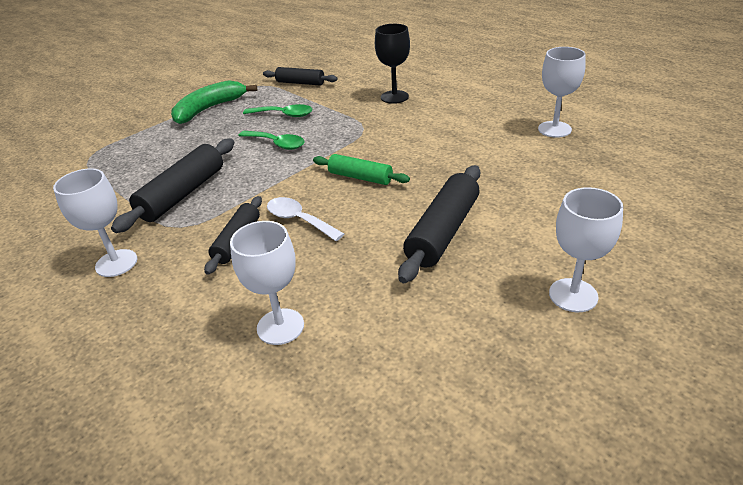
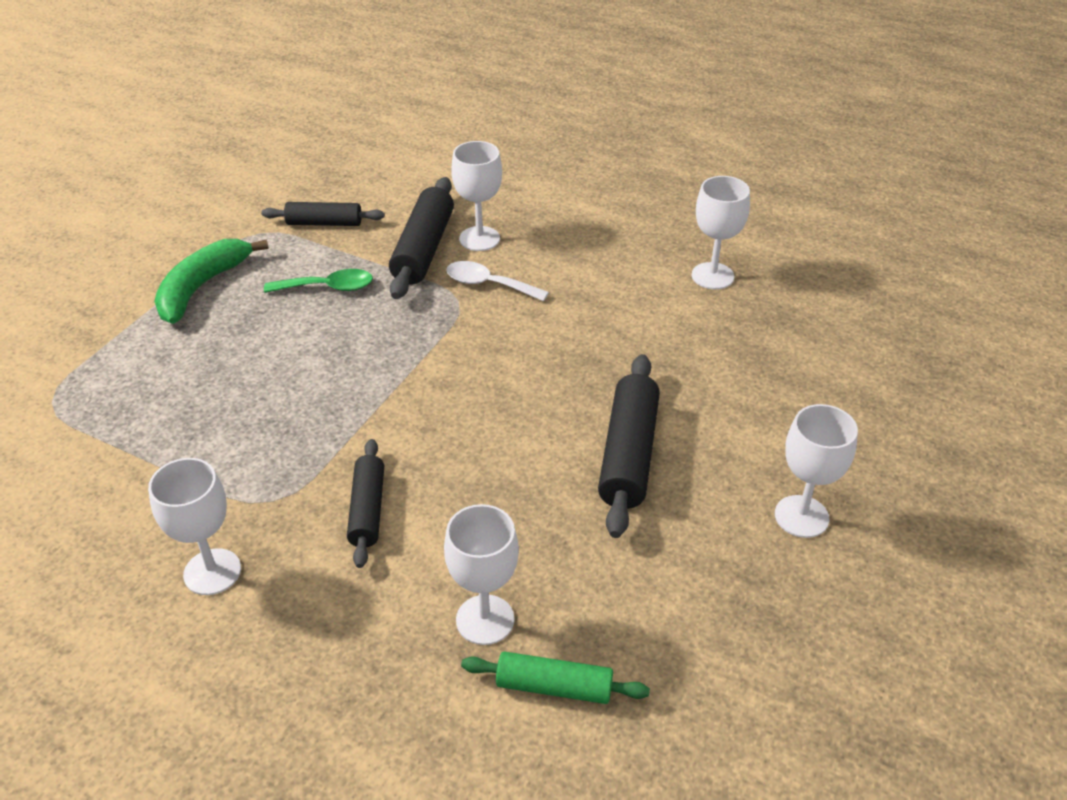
camera: 20 degrees left, 5 degrees up
black rolling pin [111,139,234,233] -> black rolling pin moved to [389,177,454,299]
green spoon [238,131,305,150] -> none
white spoon [267,197,344,241] -> white spoon moved to [446,261,549,301]
green rolling pin [313,154,410,185] -> green rolling pin moved to [461,651,650,704]
black goblet [375,24,410,104] -> white goblet [451,141,502,251]

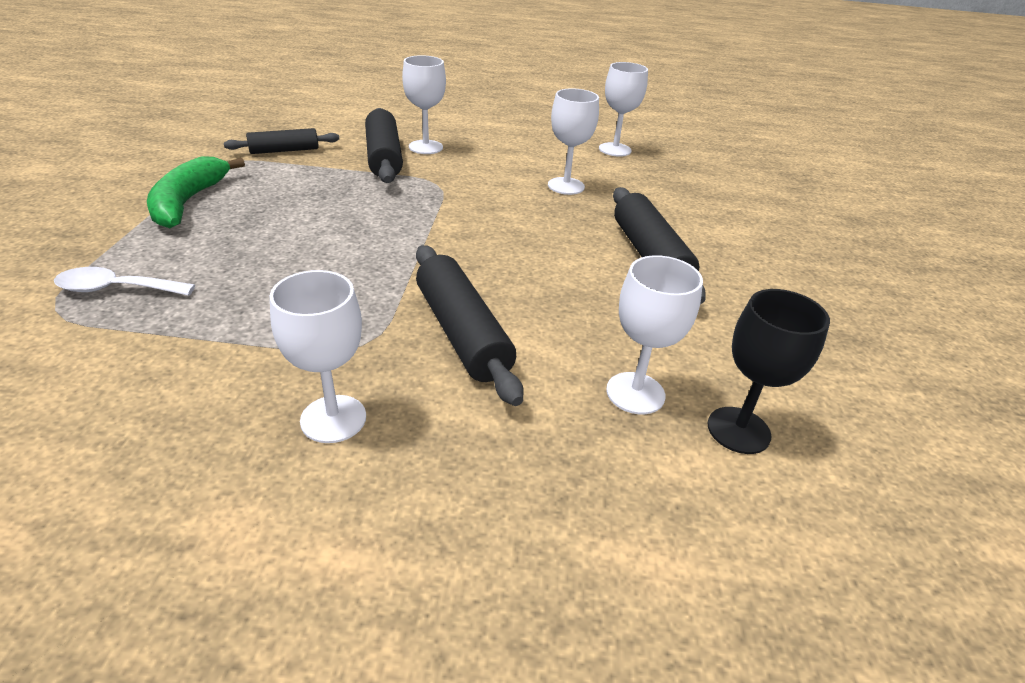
camera: 25 degrees left, 5 degrees down
green spoon [264,269,373,293] -> none
black rolling pin [347,439,384,568] -> black rolling pin [416,245,524,406], size x1.58
white spoon [446,261,549,301] -> white spoon moved to [54,267,195,296]
green rolling pin [461,651,650,704] -> black goblet [707,289,830,454]
white goblet [775,404,858,538] -> white goblet moved to [548,88,599,195]

